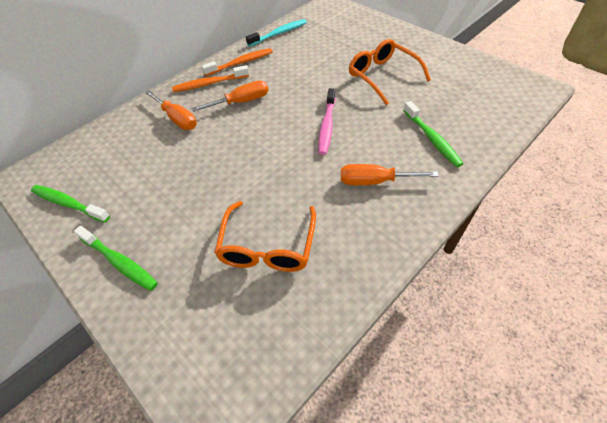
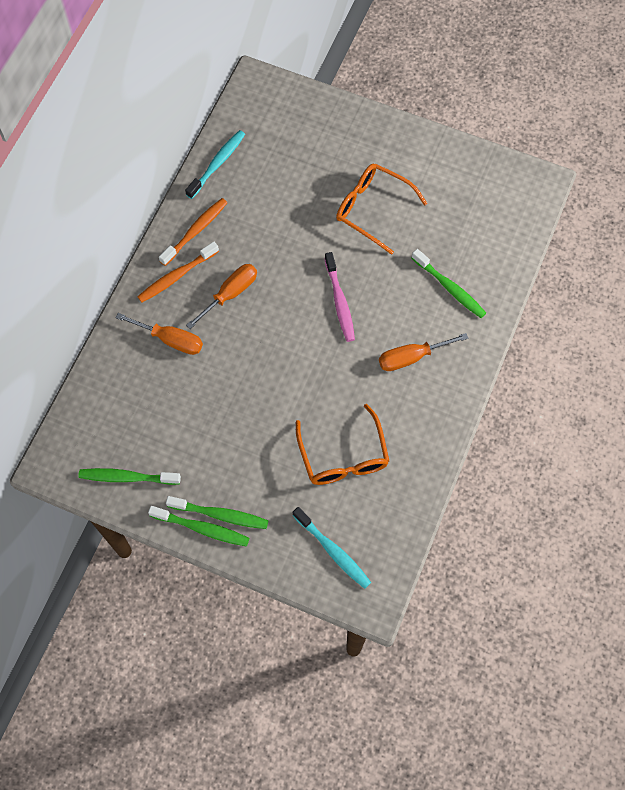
camera: 25 degrees left, 15 degrees up
none -> green toothbrush [148,506,249,547]
none -> turquoise toothbrush [292,507,371,589]

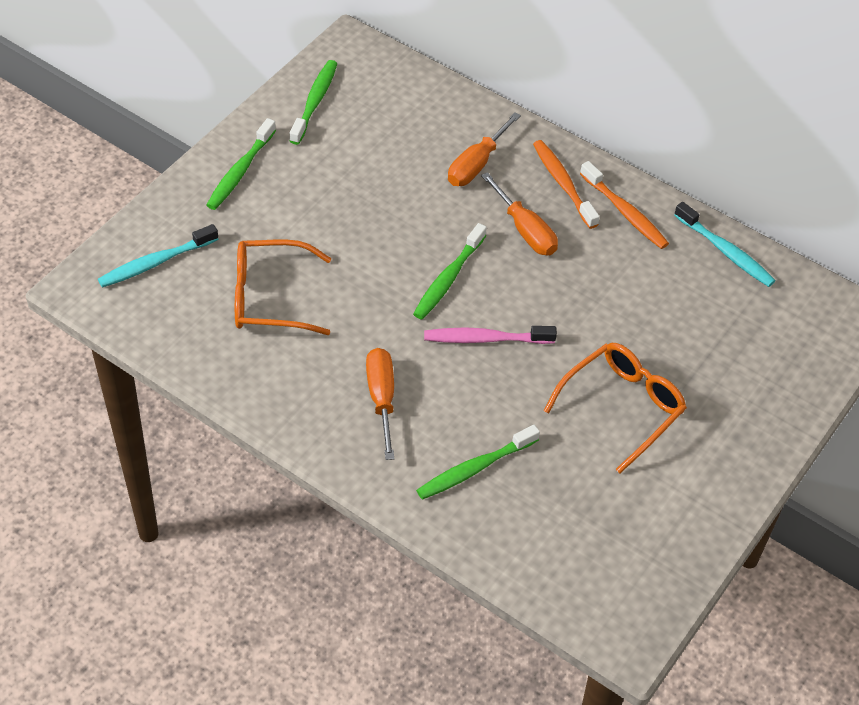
camera: 100 degrees right, 15 degrees down
green toothbrush [148,506,249,547] -> green toothbrush moved to [413,223,487,320]

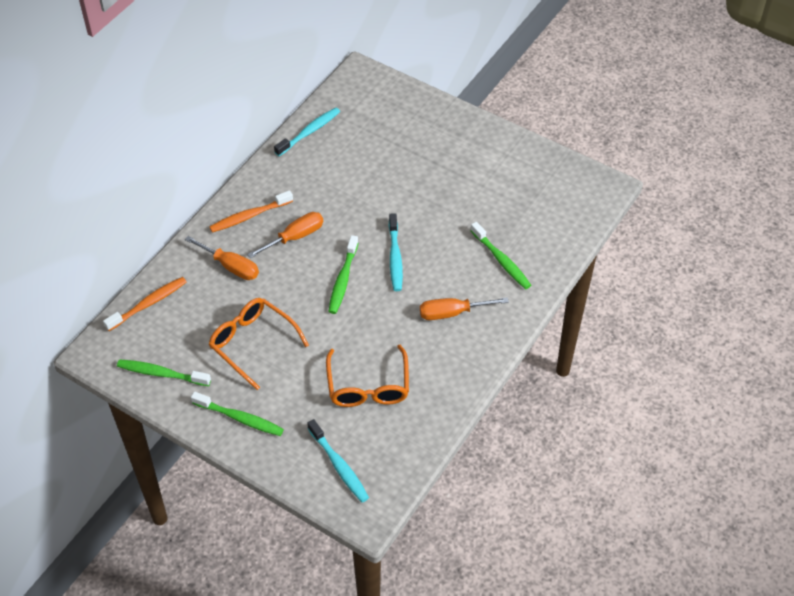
camera: 90 degrees left, 0 degrees up
green toothbrush [413,223,487,320] -> green toothbrush turned 75 degrees clockwise [328,235,359,314]
pink toothbrush [424,326,557,344] -> turquoise toothbrush [389,213,403,291]
orange glasses [544,343,687,473] -> orange glasses moved to [209,298,309,390]
orange toothbrush [580,161,669,249] -> orange toothbrush moved to [103,277,187,331]

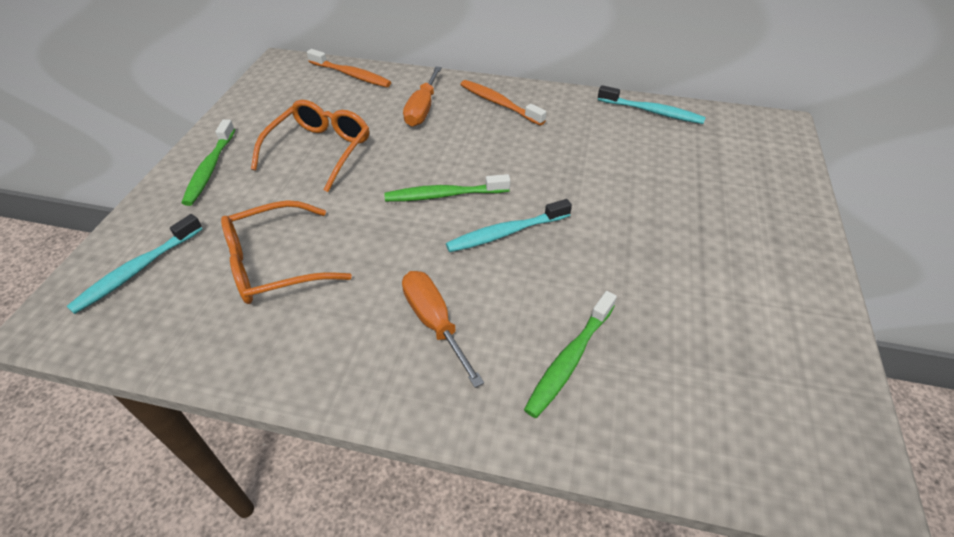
camera: 70 degrees right, 5 degrees down
green toothbrush [117,359,211,386] -> none
orange screwdriver [247,212,323,258] -> none

